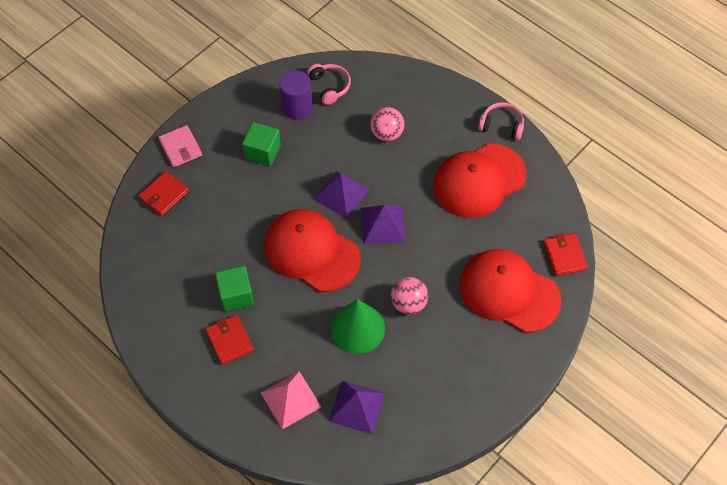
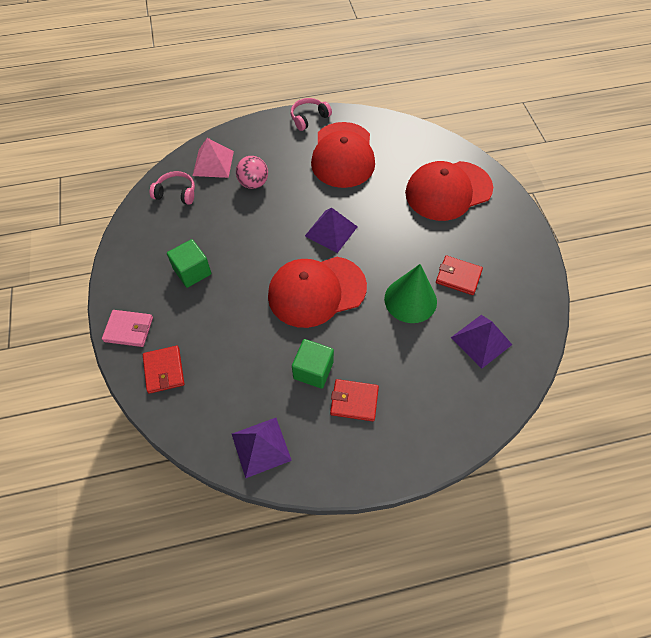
camera: 55 degrees left, 0 degrees up
pink pyramid [261,371,321,429] -> pink pyramid moved to [193,138,234,178]
purple cylinder [279,70,312,119] -> none
purple pyramid [313,171,369,219] -> purple pyramid moved to [232,418,292,478]
pink ball [391,277,428,315] -> none
red wallet [543,233,588,276] -> red wallet moved to [436,255,483,295]

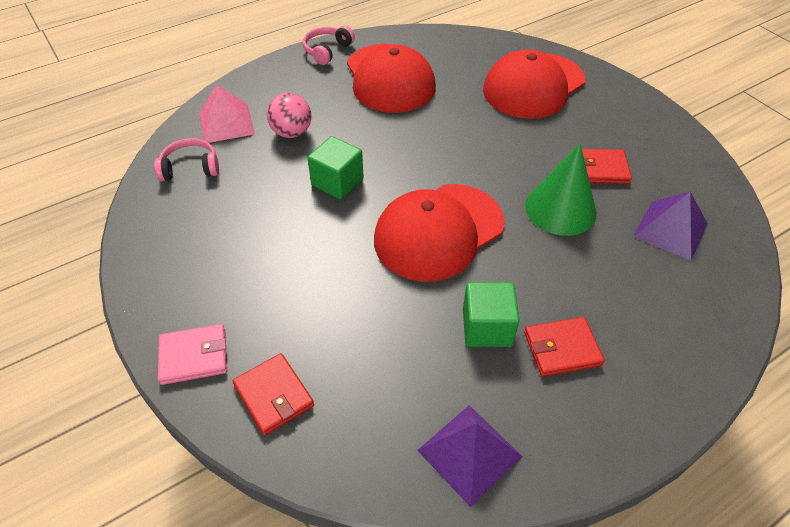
camera: 20 degrees left, 10 degrees down
green cube [167,239,212,288] -> green cube moved to [307,136,364,200]
purple pyramid [305,208,358,253] -> none

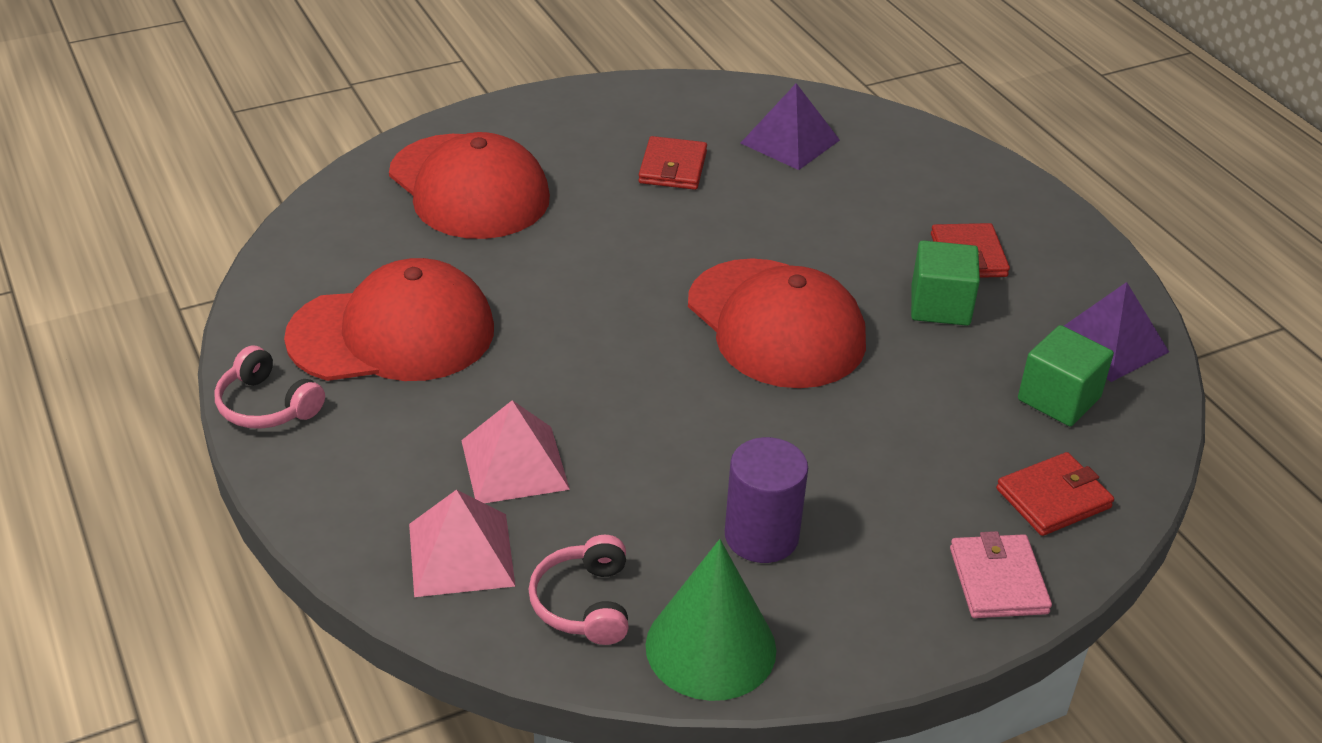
camera: 85 degrees left, 10 degrees down
pink ball [267,93,311,138] -> pink pyramid [461,400,570,503]
green cube [307,136,364,200] -> green cube moved to [1018,325,1114,427]
green cone [525,143,597,236] -> green cone moved to [645,539,777,701]
none -> purple cylinder [725,437,808,563]

